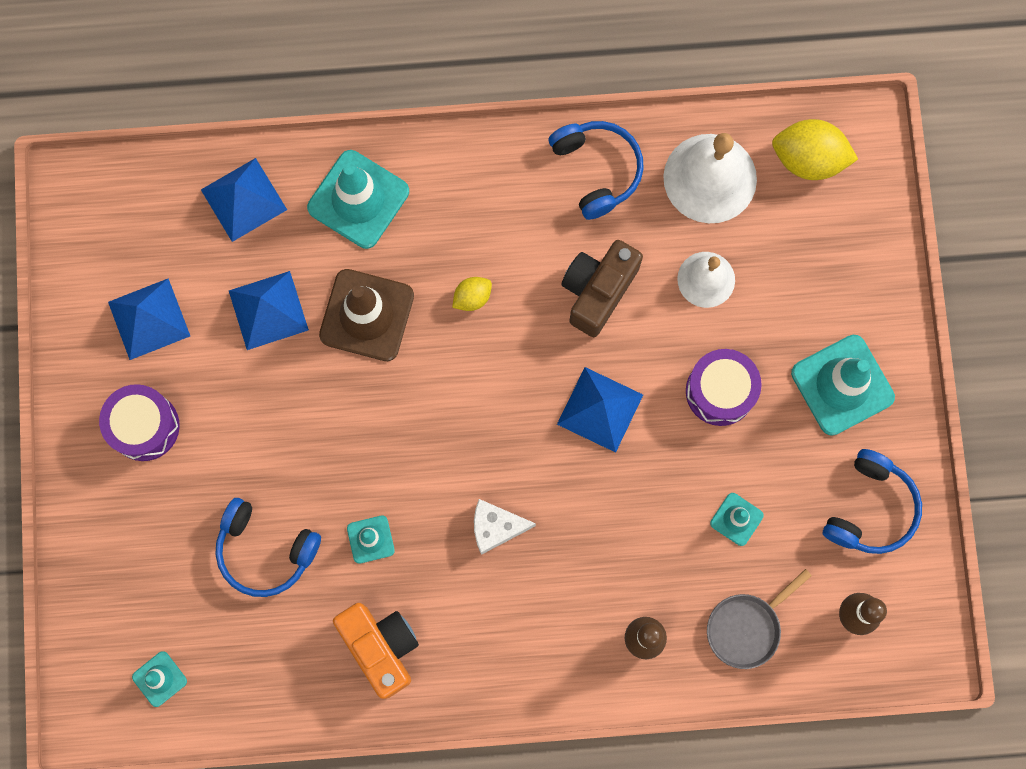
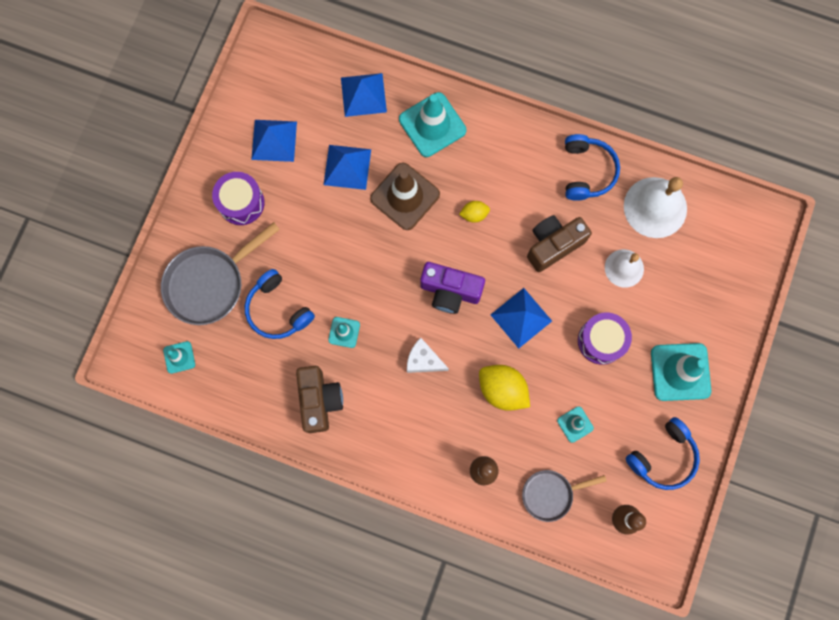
camera: 25 degrees right, 0 degrees up
orange camera [333,603,419,699] -> brown camera [296,366,343,433]
yellow lemon [772,119,858,180] -> yellow lemon moved to [479,365,530,411]
none -> grey pan [161,222,280,325]
none -> purple camera [420,262,485,314]

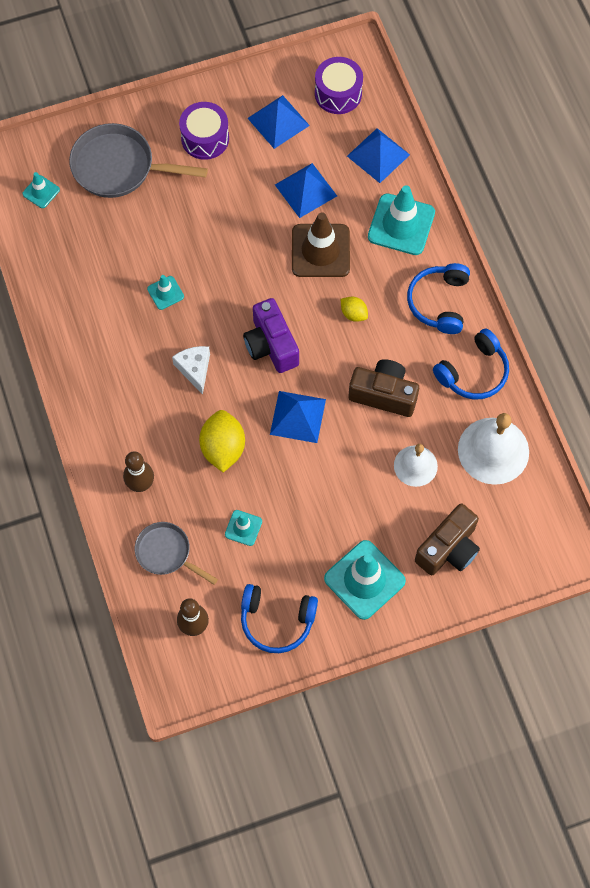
camera: 50 degrees right, 10 degrees down
blue headphones [245,269,315,339] -> blue headphones moved to [407,263,470,334]
brown camera [296,366,343,433] -> brown camera moved to [415,503,480,576]
purple drum [578,313,632,365] -> purple drum moved to [315,57,363,114]

